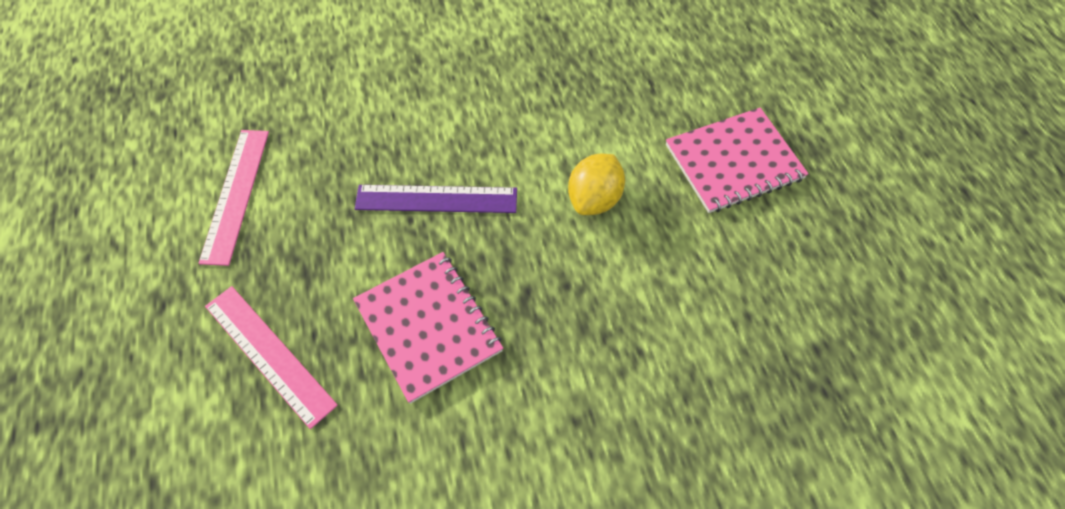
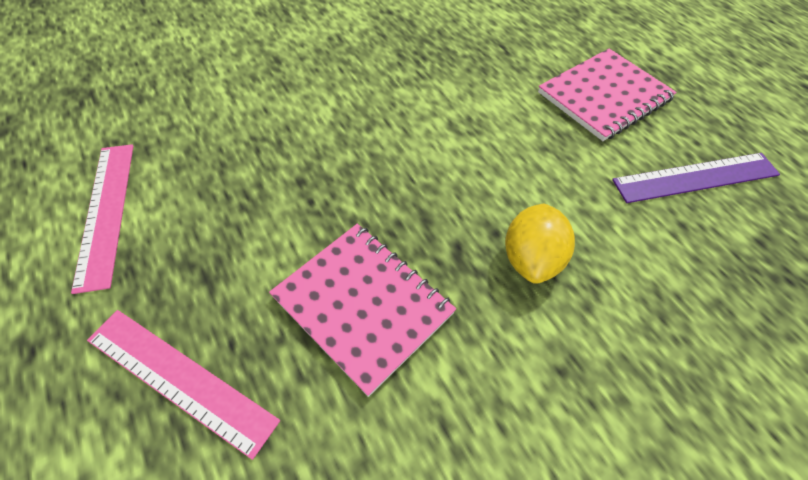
camera: 15 degrees left, 5 degrees down
purple ruler [355,185,517,213] -> purple ruler moved to [612,153,780,203]
yellow lemon [568,154,625,215] -> yellow lemon moved to [505,204,575,284]

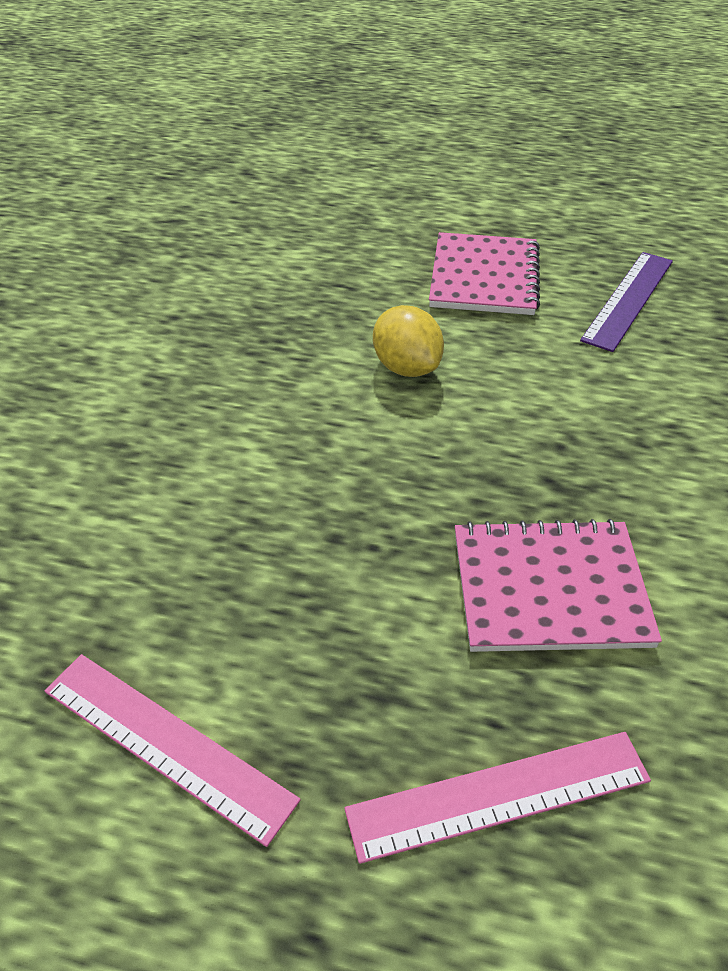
camera: 45 degrees left, 10 degrees down
yellow lemon [505,204,575,284] -> yellow lemon moved to [373,305,444,377]

